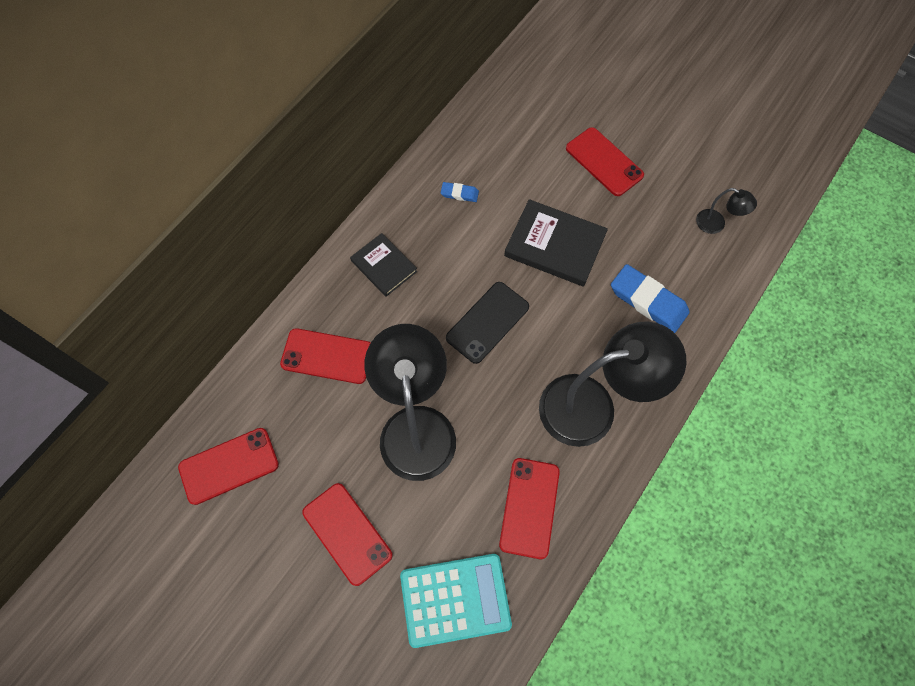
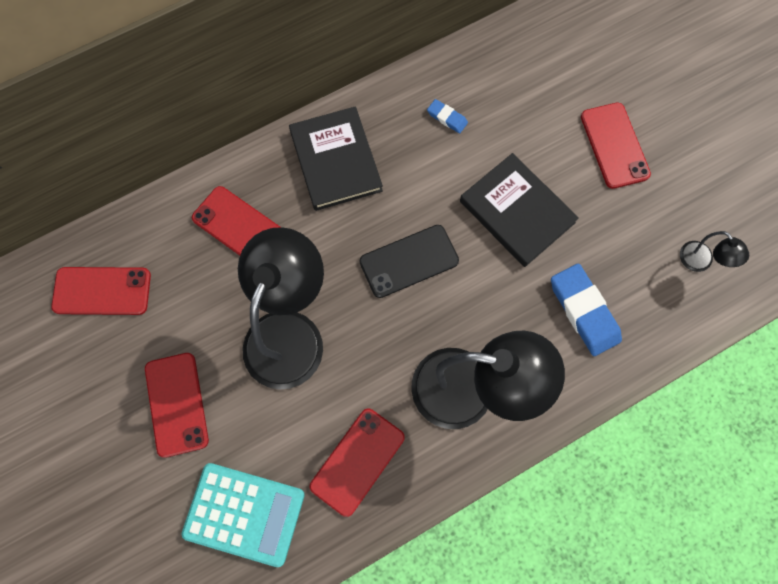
camera: 25 degrees right, 5 degrees up
black book [350,233,417,297] -> black book [289,106,383,211], size x1.58

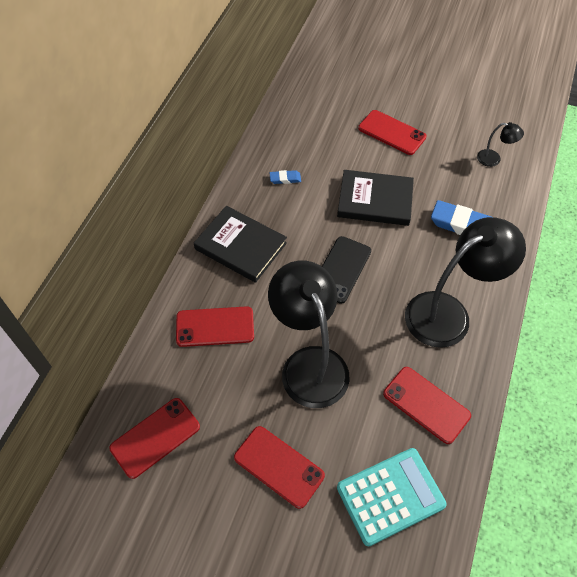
camera: 40 degrees left, 15 degrees down
red phone [310,408,405,517] -> red phone turned 45 degrees counterclockwise [383,367,471,444]

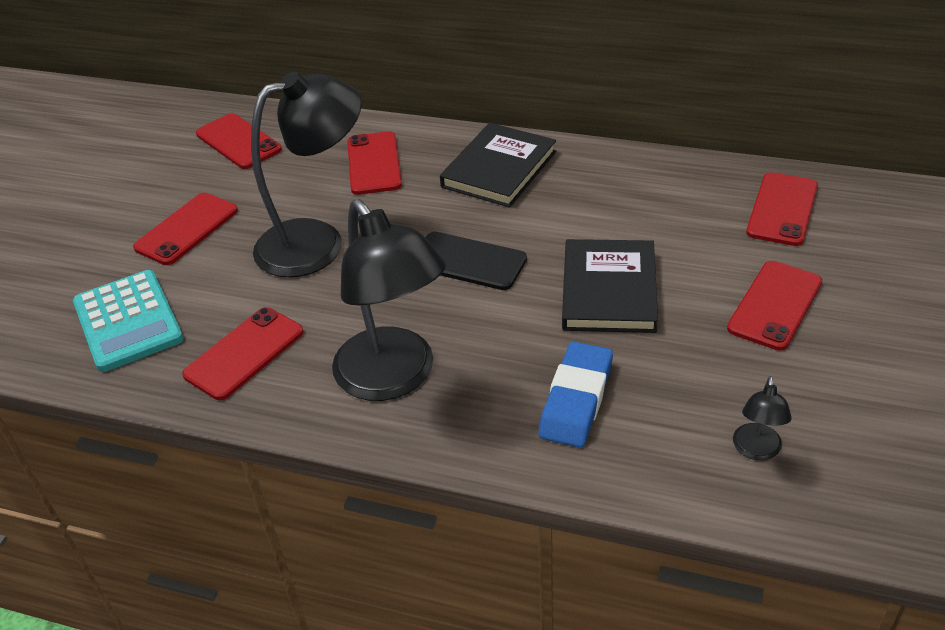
camera: 90 degrees right, 15 degrees down
blue eraser [270,170,301,184] -> none
none -> red phone [746,172,818,246]

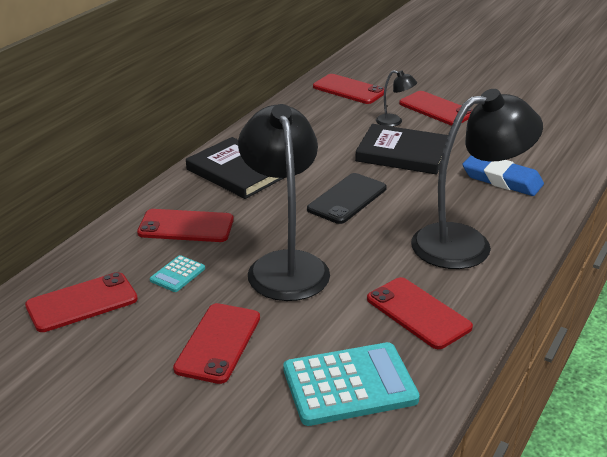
camera: 80 degrees left, 10 degrees down
red phone [133,193,238,265] -> red phone turned 60 degrees clockwise [173,303,260,384]
black lamp [733,376,792,460] -> black lamp moved to [376,70,417,127]
none -> turquoise calculator [150,255,205,292]

